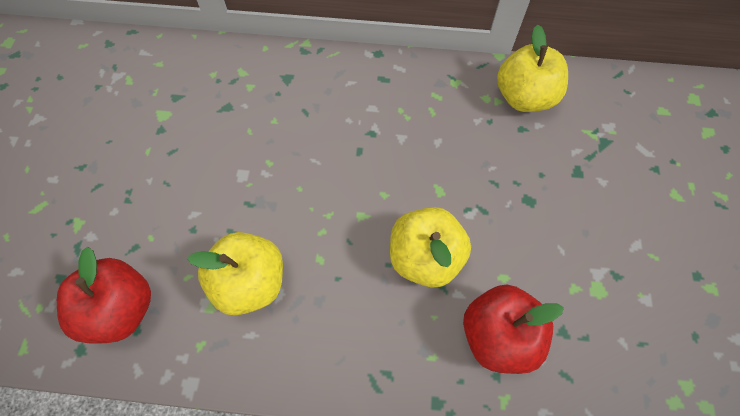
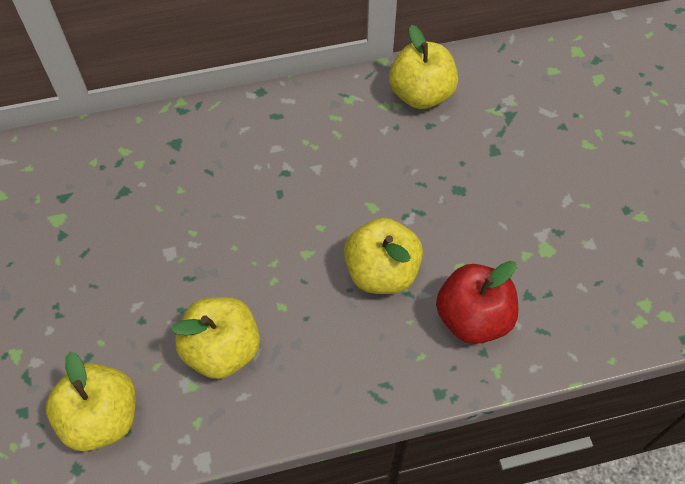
camera: 20 degrees left, 5 degrees down
red apple [57,247,151,343] -> yellow apple [46,352,136,451]

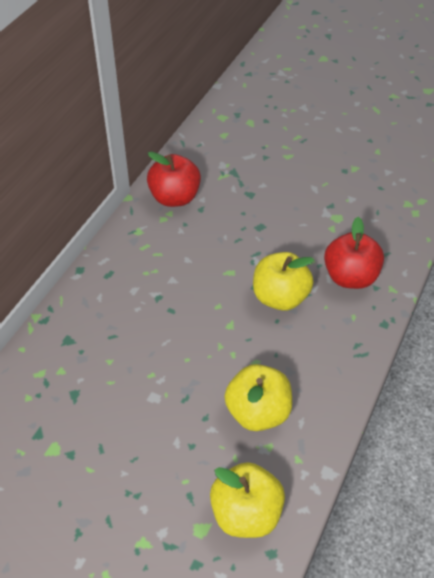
camera: 50 degrees left, 10 degrees down
yellow apple [389,25,458,109] -> red apple [147,152,201,207]

